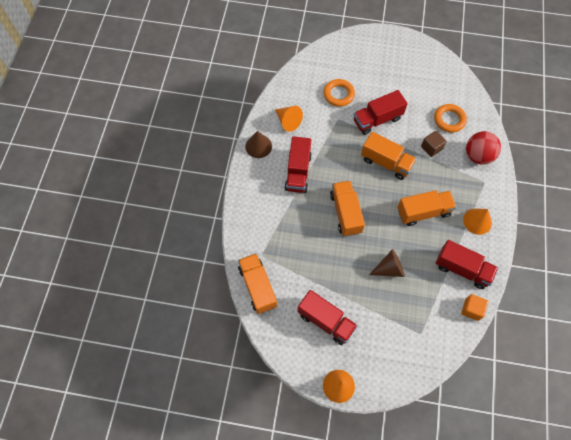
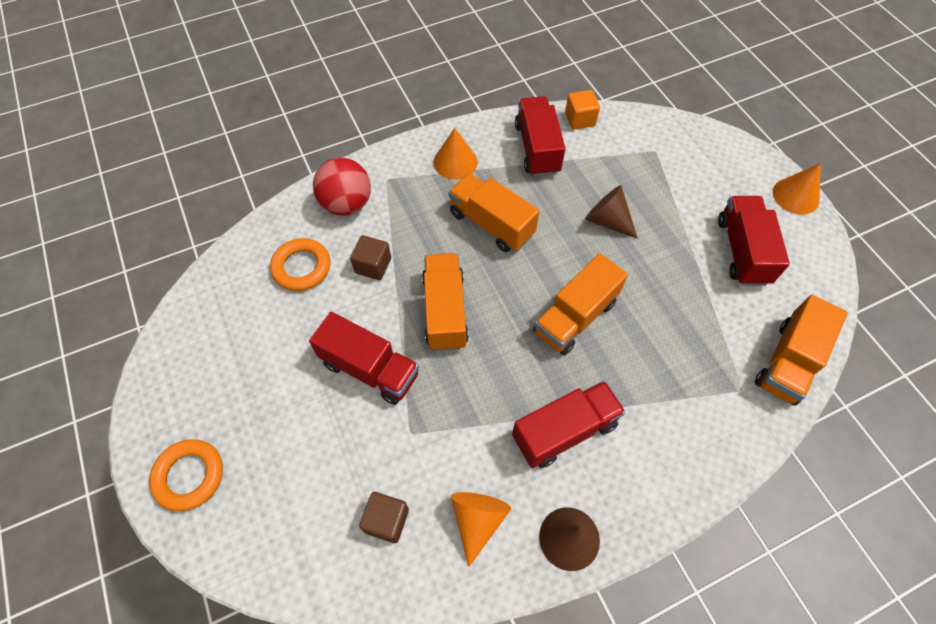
camera: 125 degrees left, 5 degrees down
orange ring [323,79,355,107] -> orange ring moved to [149,439,223,511]
none -> brown cube [359,492,409,543]

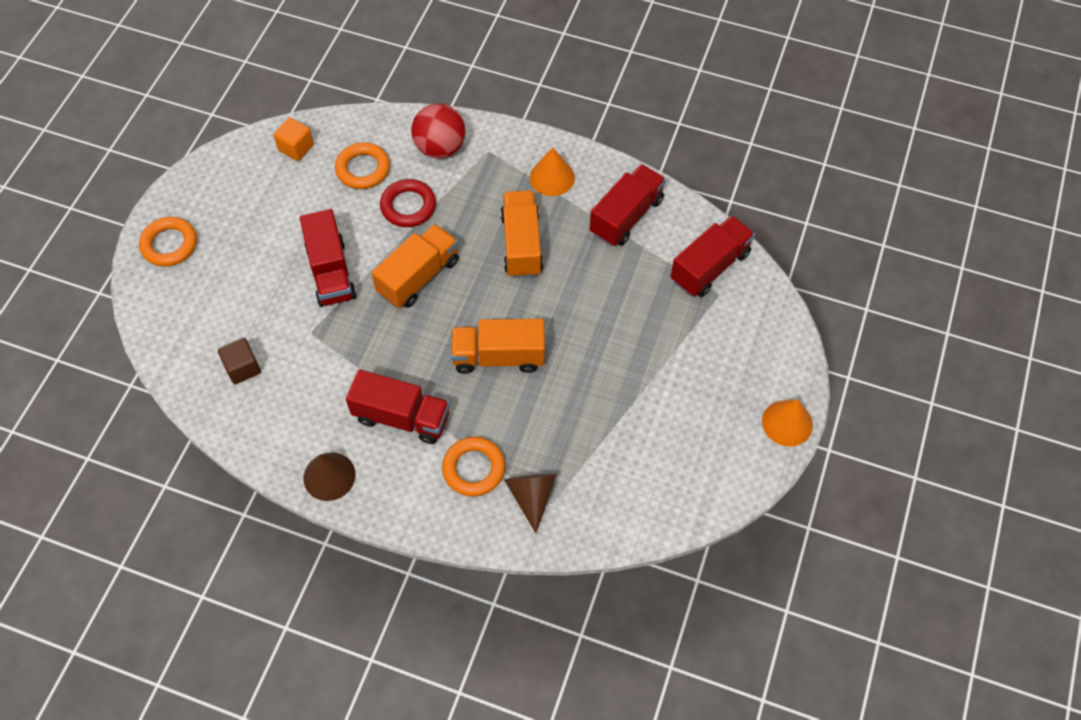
camera: 45 degrees right, 0 degrees up
brown cube [350,235,391,280] -> red ring [380,179,436,227]
orange cone [451,492,511,567] -> none
orange cube [565,90,600,129] -> orange cube moved to [273,117,314,161]
brown cone [585,185,638,239] -> brown cone moved to [504,474,557,533]
red truck [718,196,790,286] -> red truck moved to [670,216,755,297]
orange truck [755,295,848,406] -> none
none -> orange ring [442,437,505,496]

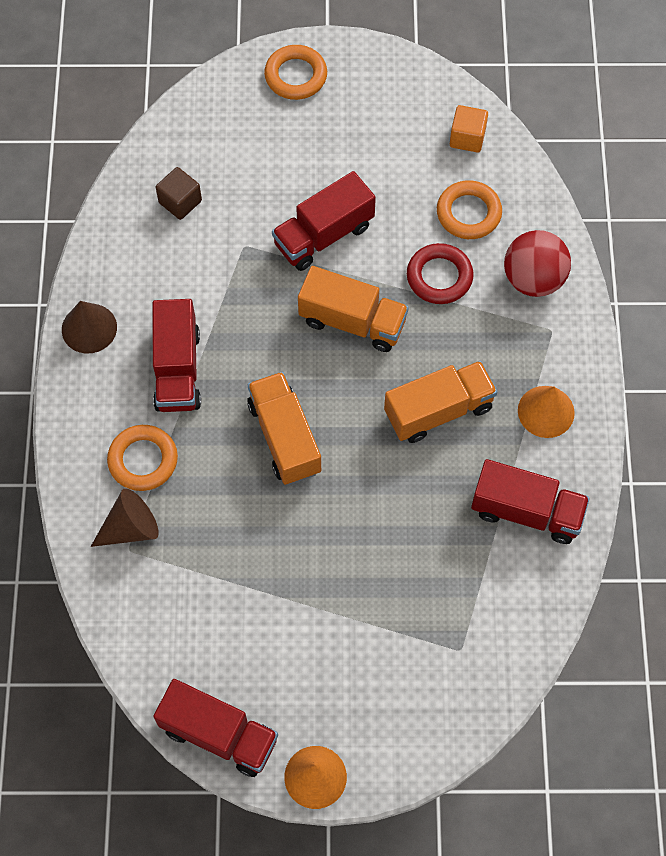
camera: 70 degrees right, 5 degrees up
red truck [670,216,755,297] -> red truck moved to [153,679,278,777]

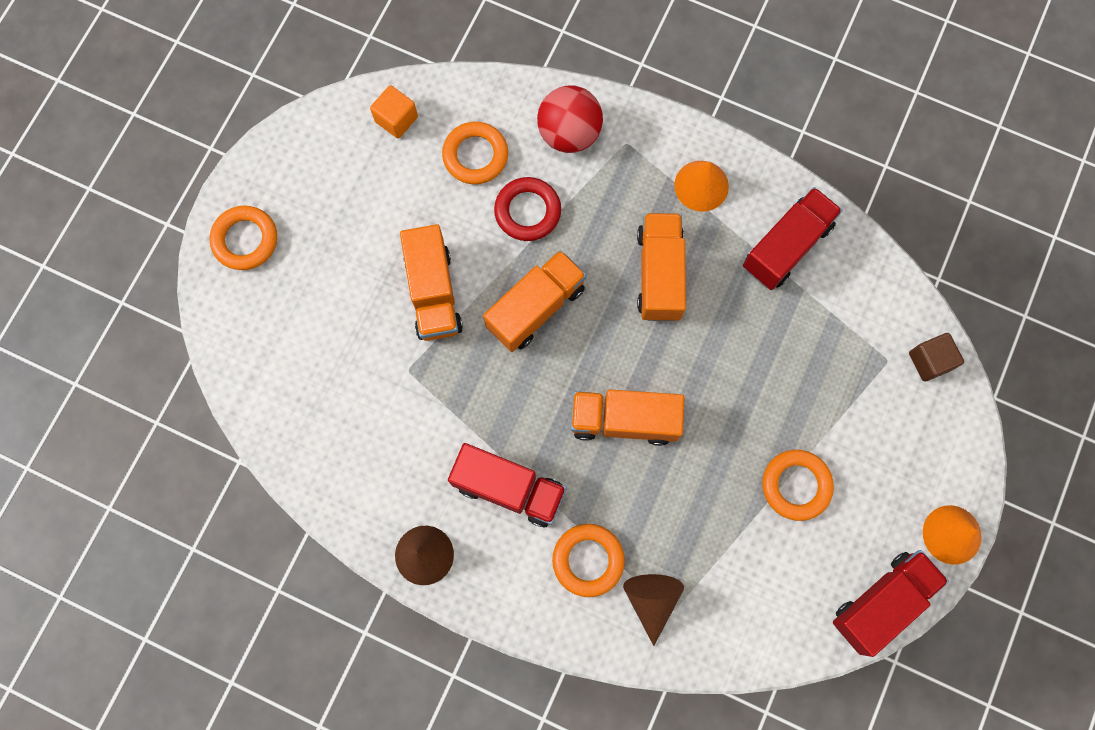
camera: 65 degrees left, 10 degrees up
brown cube [156,167,202,220] -> brown cube moved to [909,333,964,382]
red truck [272,171,376,271] -> orange truck [400,224,463,341]
none -> orange ring [763,450,834,521]

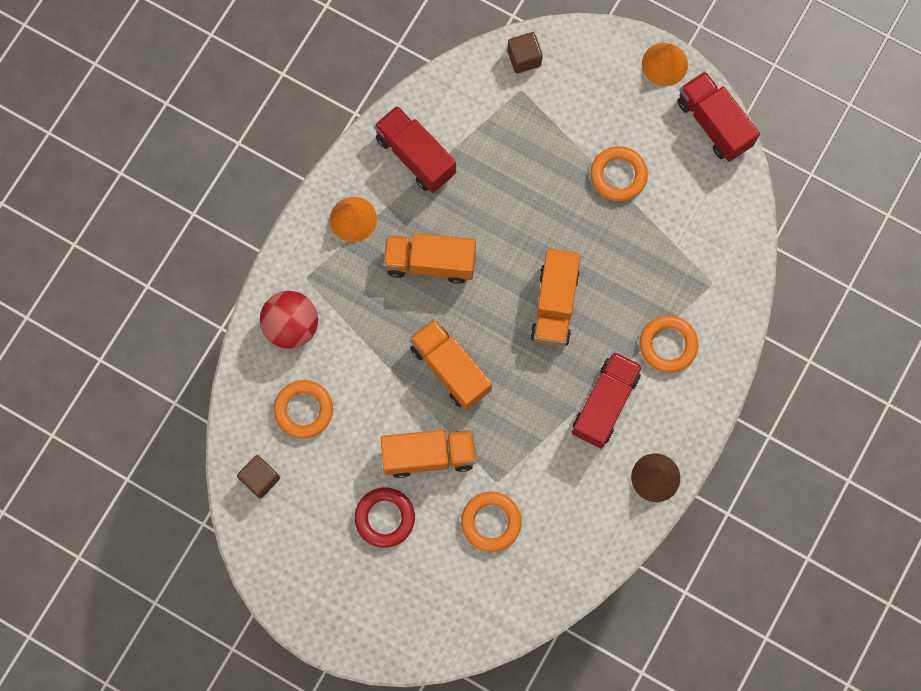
camera: 85 degrees left, 0 degrees up
orange ring [210,206,277,270] -> orange ring moved to [461,492,522,552]
orange cube [370,85,418,138] -> brown cube [237,455,280,498]
red ring [494,177,561,241] -> red ring moved to [355,487,415,548]
brown cone [623,574,684,646] -> none

